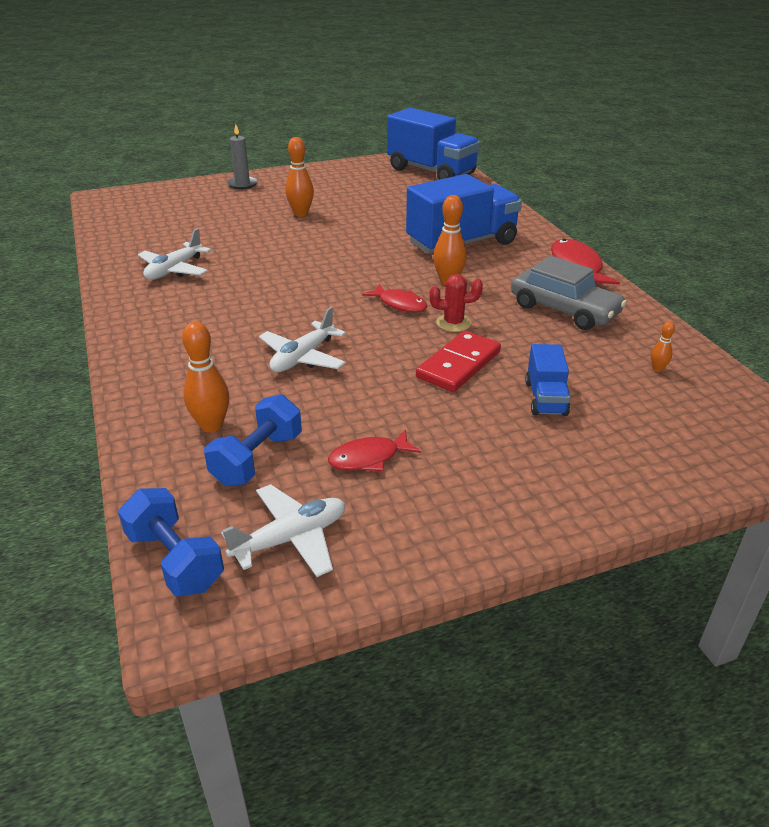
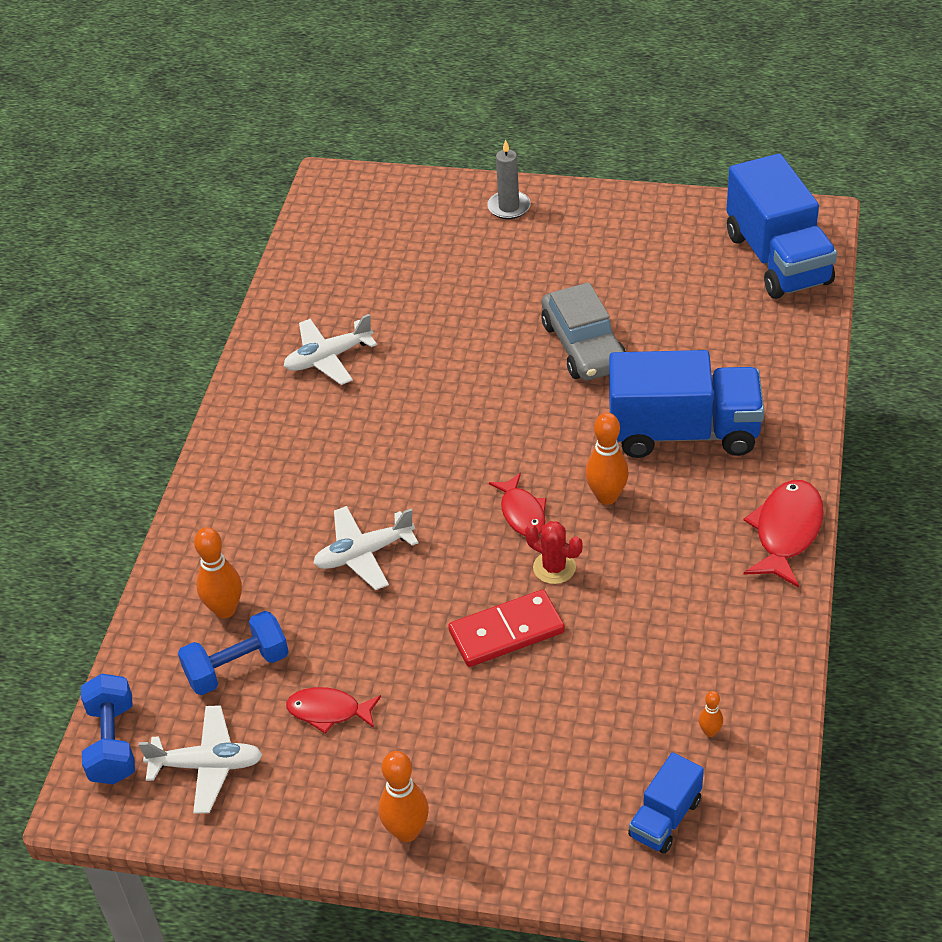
camera: 35 degrees right, 10 degrees up
orange bowling pin [285,137,314,217] -> orange bowling pin moved to [378,751,429,842]
grey car [511,256,627,330] -> grey car moved to [541,282,626,381]
blue truck [525,344,570,416] -> blue truck moved to [628,752,704,854]

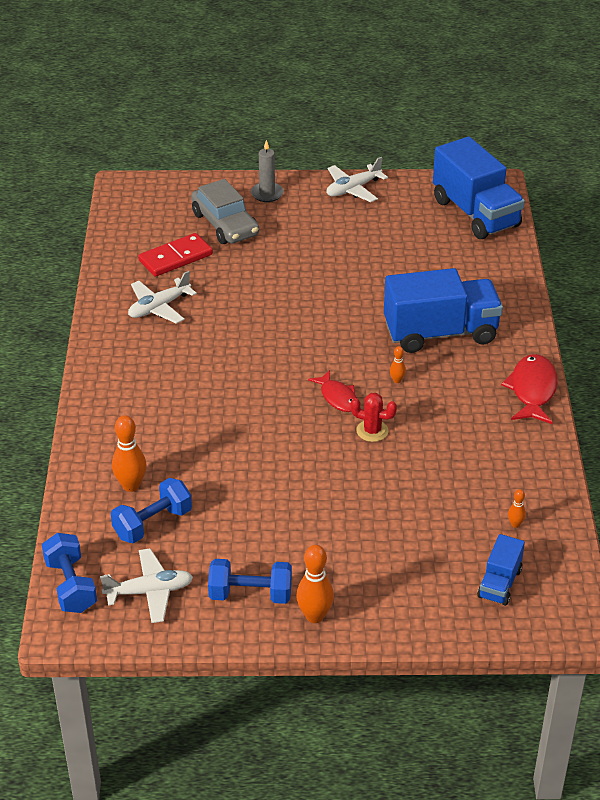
camera: 15 degrees left, 5 degrees down
red fish [286,687,381,734] -> none
white plane [313,506,418,590] -> white plane moved to [327,157,388,202]
red domino [448,590,565,667] -> red domino moved to [139,233,213,277]
grey car [541,282,626,381] -> grey car moved to [191,179,259,244]
orange bowling pin [585,413,629,505] -> orange bowling pin [390,346,406,383], size x0.51
none -> blue dumbbell [208,559,292,604]

